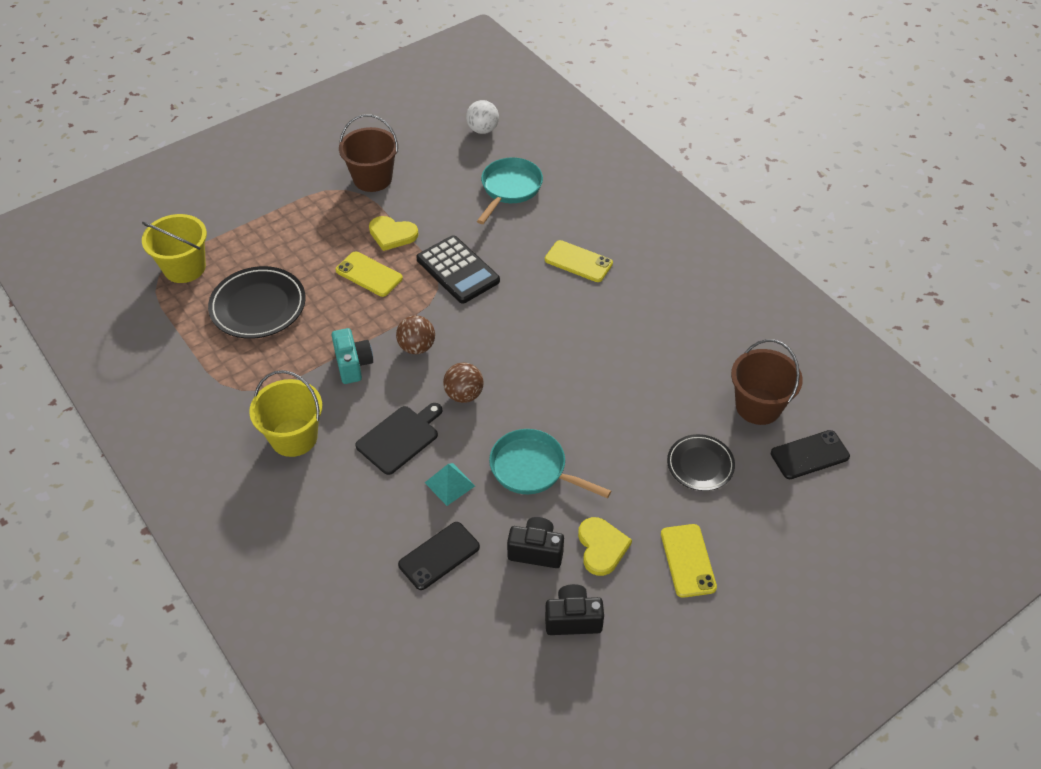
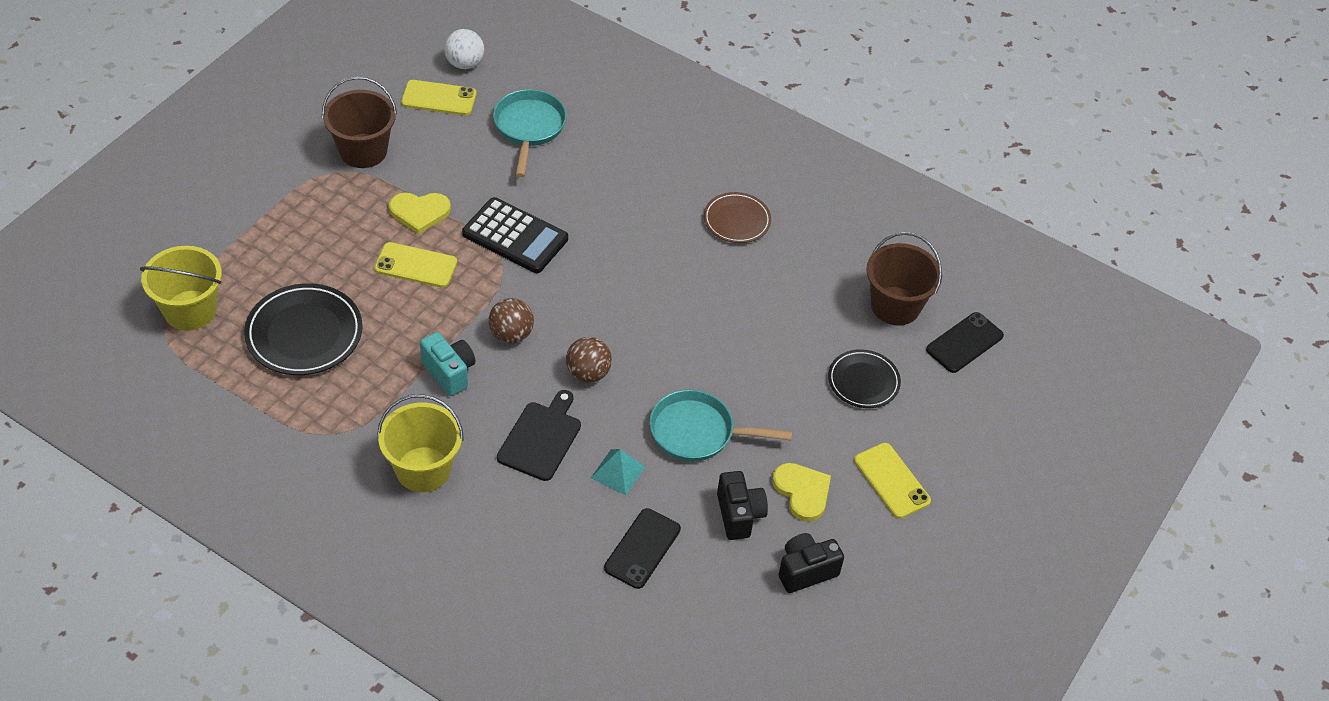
camera: 25 degrees left, 0 degrees up
black camera [507,517,564,568] -> black camera turned 90 degrees clockwise [717,471,768,540]
yellow phone [545,240,613,282] -> yellow phone moved to [401,80,476,115]
none -> brown plate [704,192,771,243]

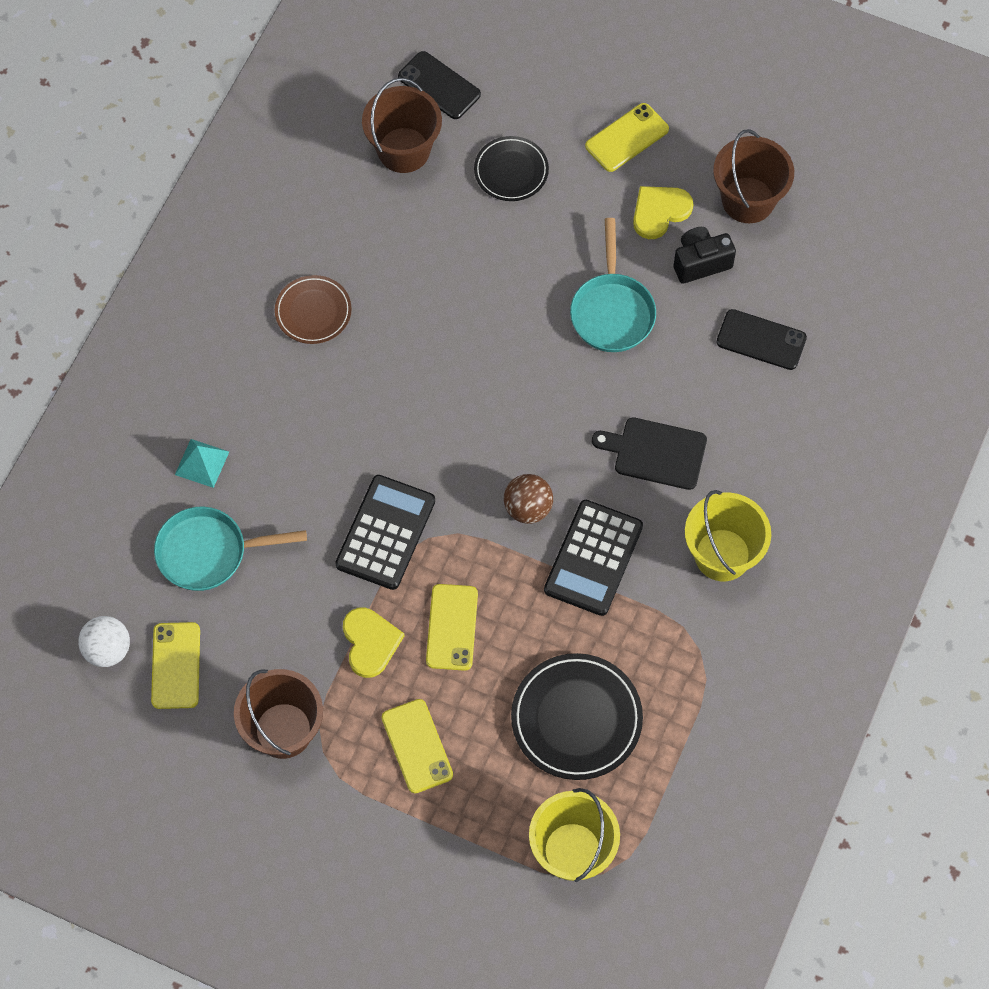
camera: 95 degrees left, 15 degrees up
turquoise camera [420,332,475,396] -> black calculator [544,500,643,616]
brown ball [566,337,612,383] -> none
turquoise pyramid [591,449,646,496] -> turquoise pyramid moved to [175,439,229,488]
black camera [778,533,844,593] -> brown bucket [713,129,794,223]
none -> yellow phone [382,699,453,793]

